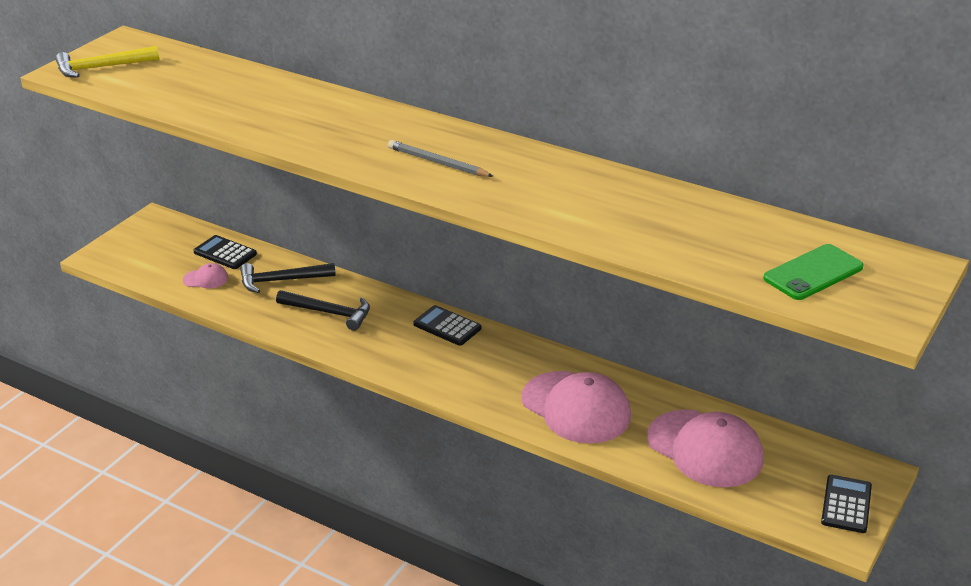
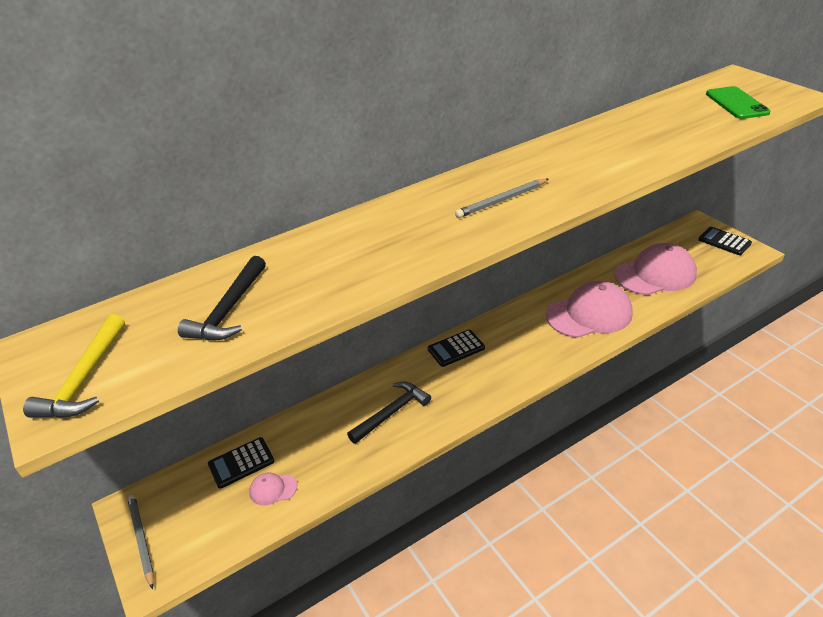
camera: 60 degrees left, 5 degrees up
pink cap [183,263,228,289] -> pink cap turned 120 degrees counterclockwise [249,473,297,506]
black hammer [240,263,336,293] -> black hammer moved to [178,256,266,341]
none -> grey pencil [127,494,154,589]

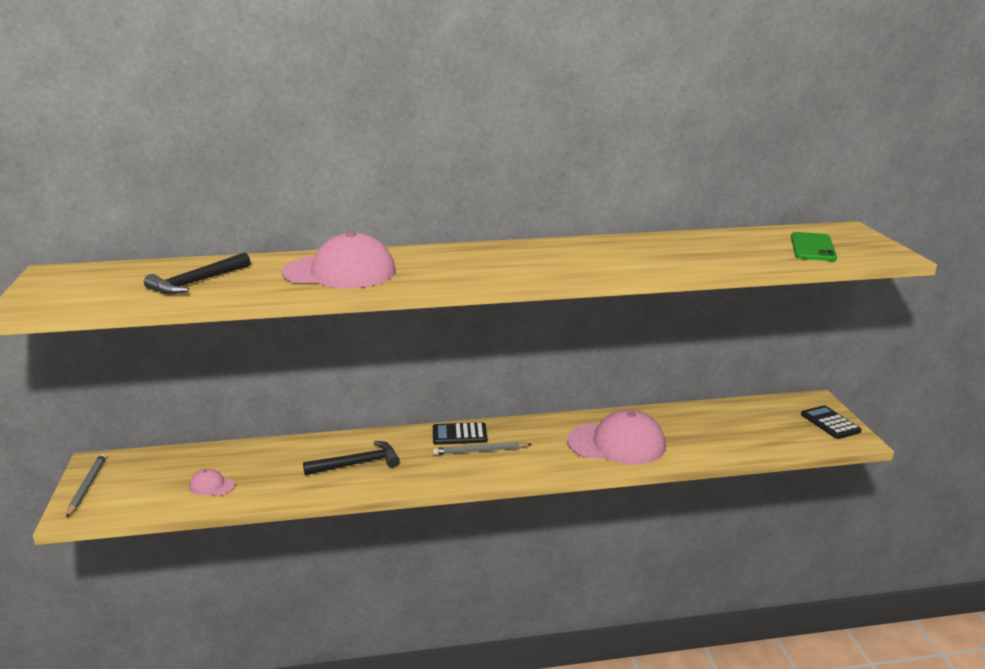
camera: 20 degrees right, 15 degrees down
yellow hammer [23,314,125,418] -> none
black calculator [208,437,274,489] -> none
grey pencil [455,179,549,218] -> grey pencil moved to [433,442,532,455]
pink cap [614,243,697,295] -> pink cap moved to [281,232,396,288]

